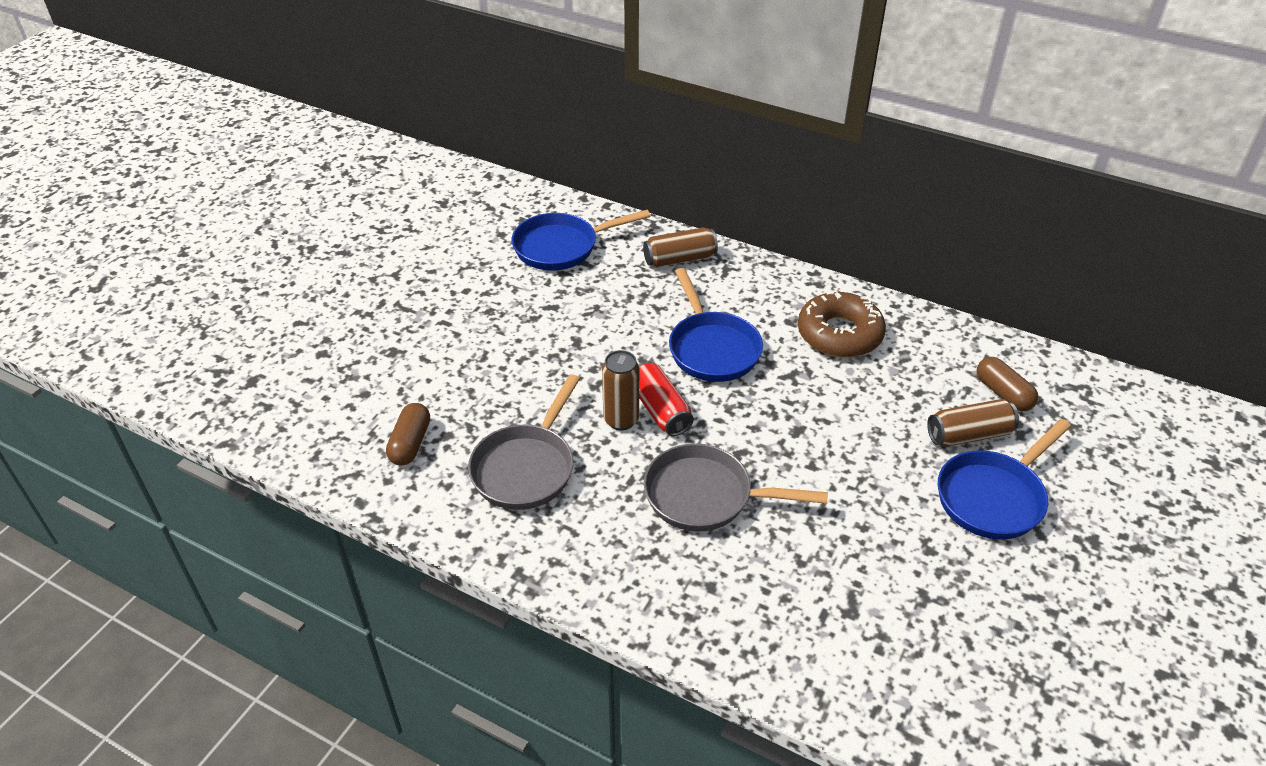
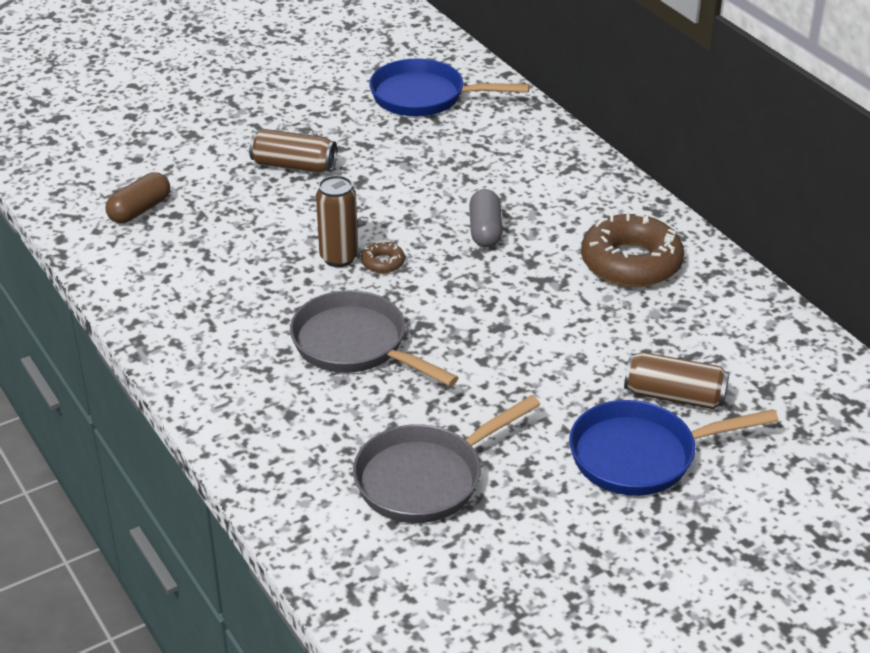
camera: 30 degrees right, 5 degrees down
grey pan [468,374,580,510] -> grey pan moved to [353,395,540,523]
red can [638,362,694,436] -> brown donut [361,241,405,273]
brown can [643,228,718,267] -> brown can moved to [249,129,337,173]
blue pan [669,268,763,382] -> grey capsule [469,189,503,248]
brown capsule [977,357,1038,411] -> none

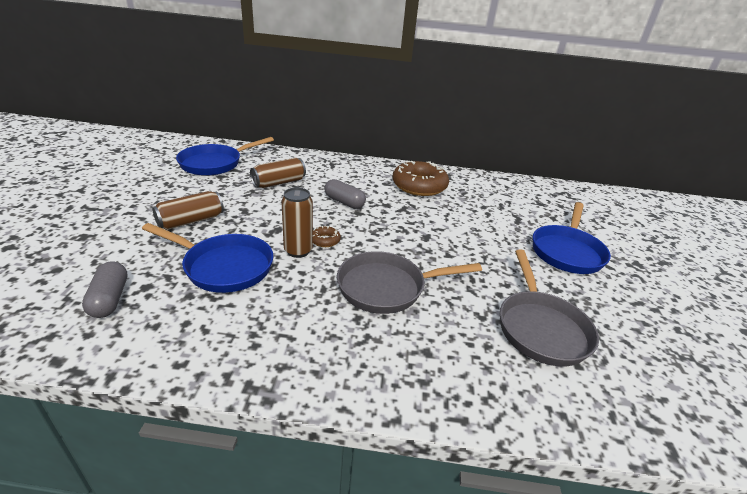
camera: 55 degrees left, 5 degrees down
brown capsule [106,172,170,223] -> grey capsule [82,261,127,318]
brown can [624,352,729,409] -> brown can moved to [250,158,306,188]
none -> blue pan [142,223,273,293]

